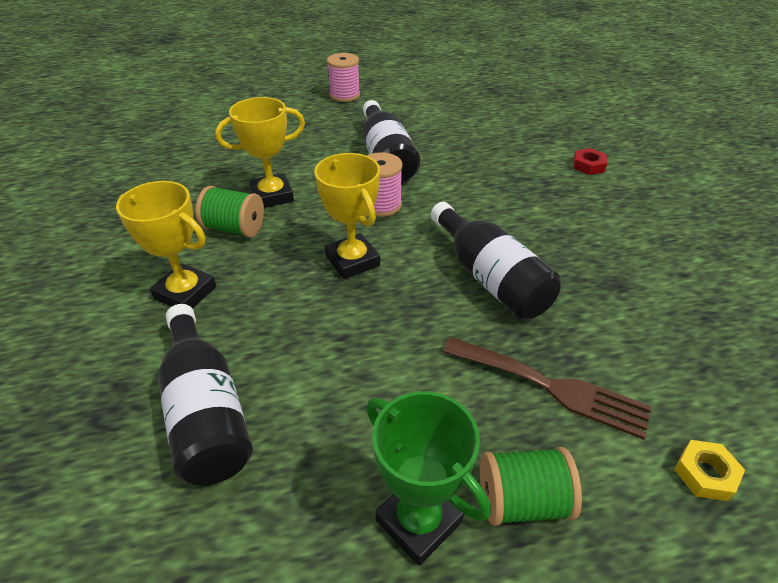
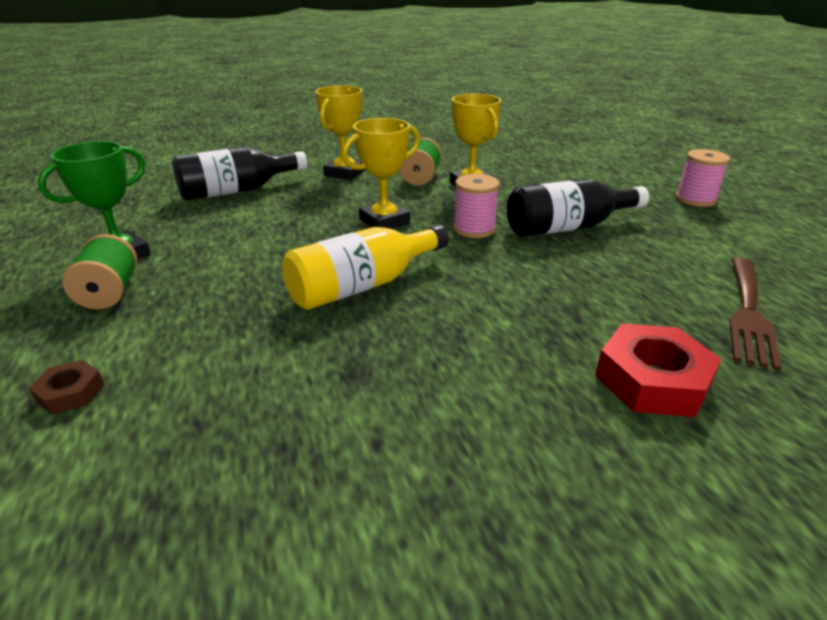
camera: 85 degrees right, 10 degrees down
black bottle [431,202,561,320] -> yellow bottle [282,224,449,310]
brown fork [443,337,652,440] -> brown fork moved to [729,257,782,370]
red nut [573,148,607,175] -> red nut [595,323,721,417], size x1.88
yellow nut [674,440,745,501] -> brown nut [29,360,104,415]

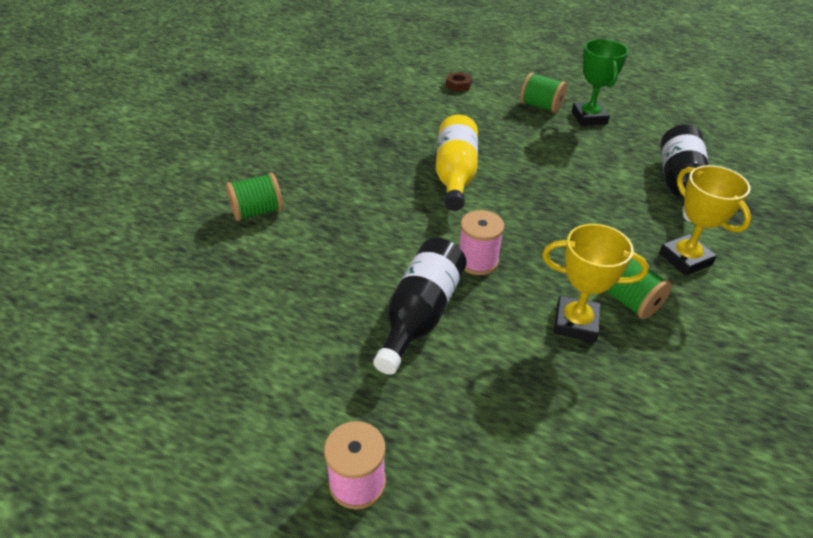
camera: 130 degrees right, 10 degrees up
yellow trophy [342,118,420,229] -> none
red nut [595,323,721,417] -> green spool [226,173,283,221]
brown fork [729,257,782,370] -> none

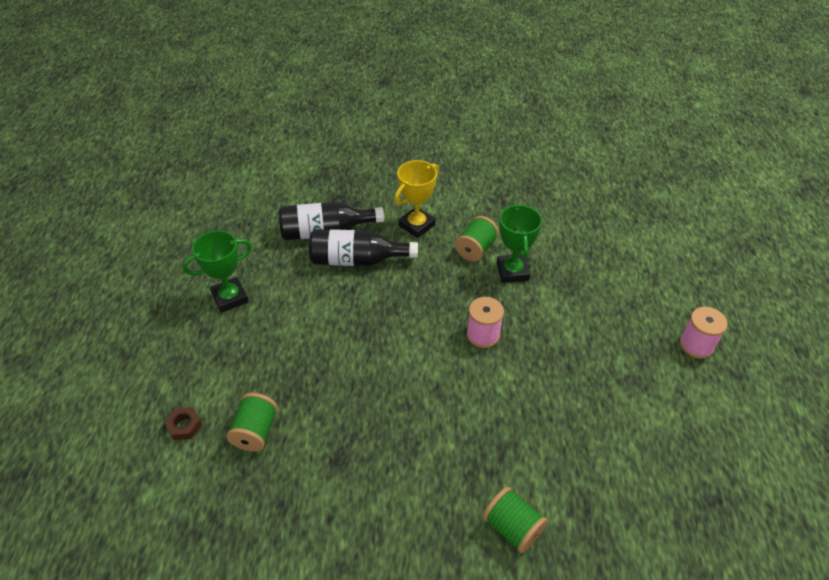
camera: 110 degrees left, 5 degrees up
black bottle [373,238,466,375] -> black bottle moved to [309,229,418,266]
yellow bottle [436,115,478,211] -> none
green spool [520,73,567,113] -> green spool moved to [226,393,278,452]
yellow trophy [542,224,649,342] -> green trophy [497,204,542,283]

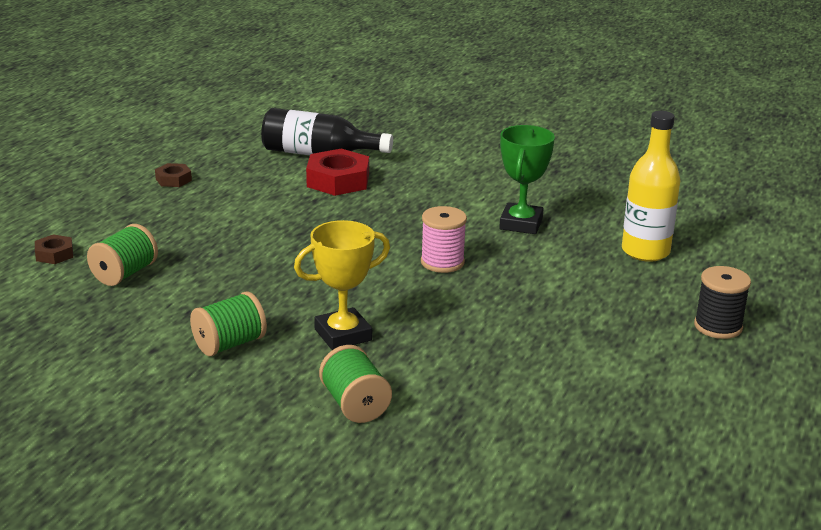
camera: 20 degrees right, 20 degrees down
green trophy [183,230,252,313] -> brown nut [155,163,192,187]
black bottle [309,229,418,266] -> red nut [306,148,369,196]
yellow trophy [394,160,439,238] -> yellow trophy moved to [294,220,390,350]
green spool [455,216,499,261] -> green spool moved to [190,291,267,356]
pink spool [680,307,728,359] -> black spool [694,266,751,339]
none -> yellow bottle [622,111,680,262]

